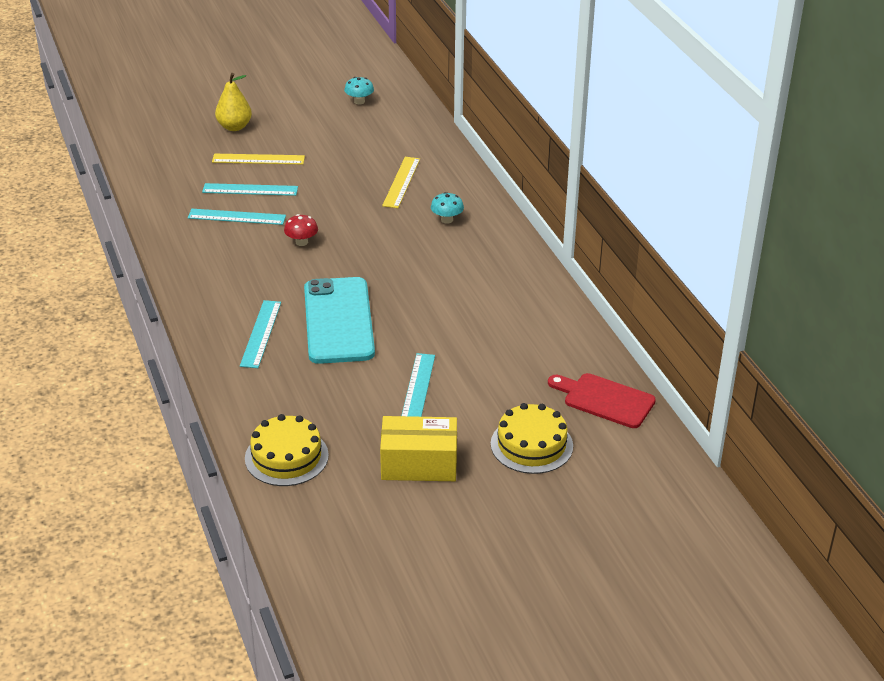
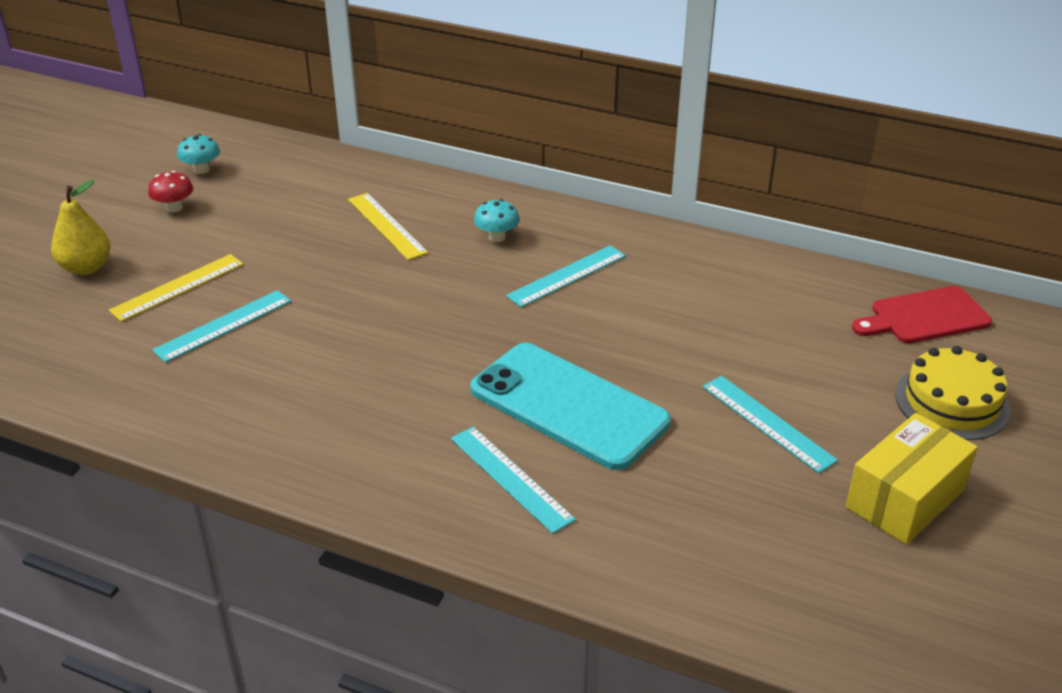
camera: 45 degrees left, 0 degrees up
turquoise ruler [188,209,286,225] -> turquoise ruler moved to [506,245,626,307]
yellow cake [245,414,329,486] -> none
red mushroom [284,214,318,246] -> red mushroom moved to [148,171,193,212]

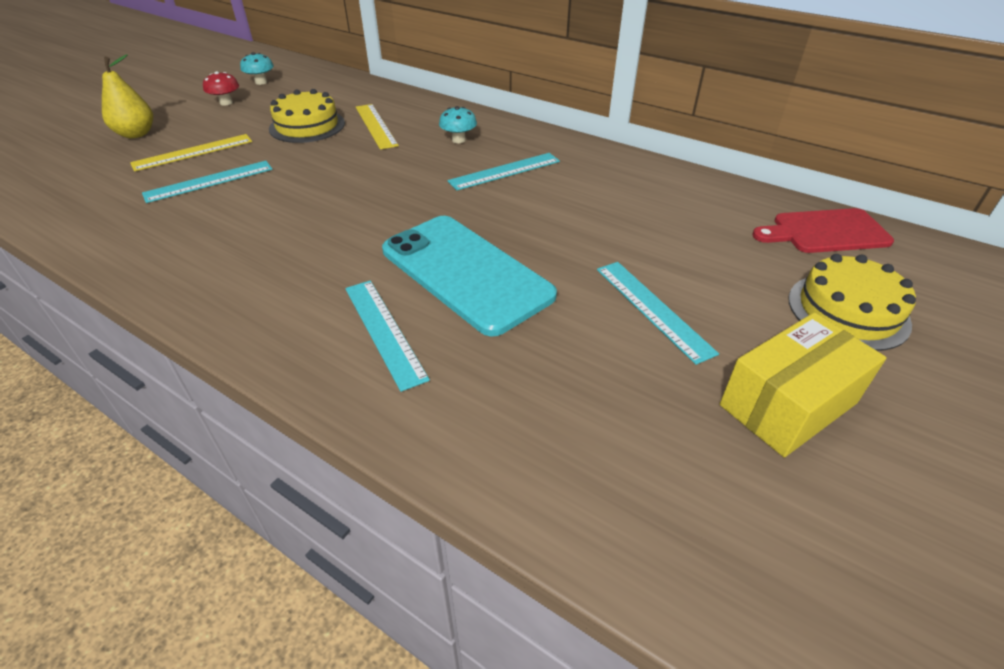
camera: 10 degrees right, 5 degrees up
none -> yellow cake [269,89,345,143]

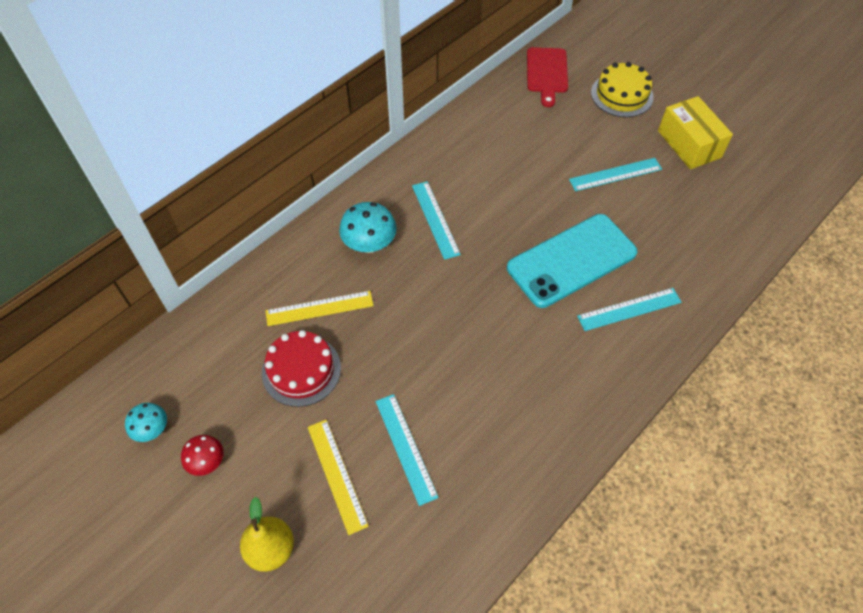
camera: 80 degrees left, 15 degrees up
yellow cake [269,89,345,143] -> red cake [262,330,341,407]
turquoise mushroom [439,106,477,143] -> turquoise mushroom [339,202,397,253], size x1.61

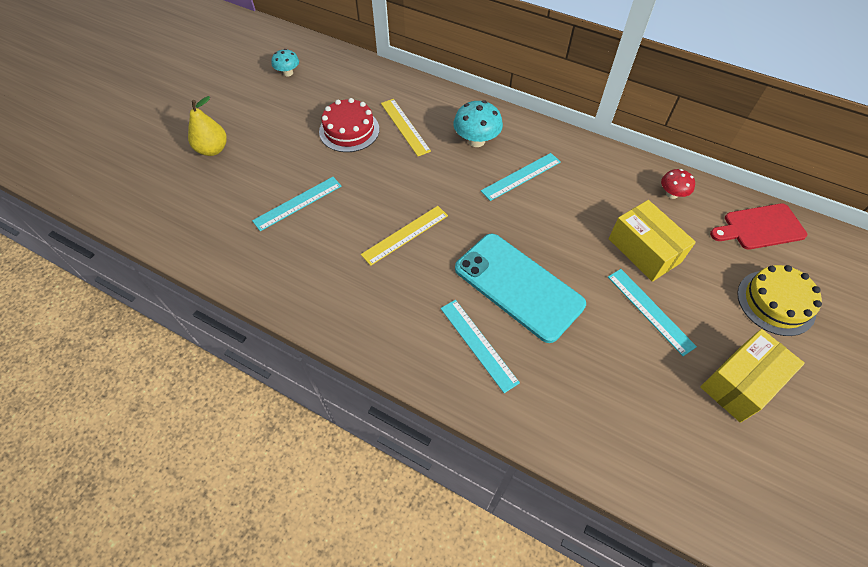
camera: 75 degrees right, 0 degrees up
red mushroom [181,435,224,476] -> red mushroom moved to [661,169,695,199]
yellow ruler [308,420,369,535] -> yellow ruler moved to [361,206,448,266]
none -> yellow box [609,200,696,282]

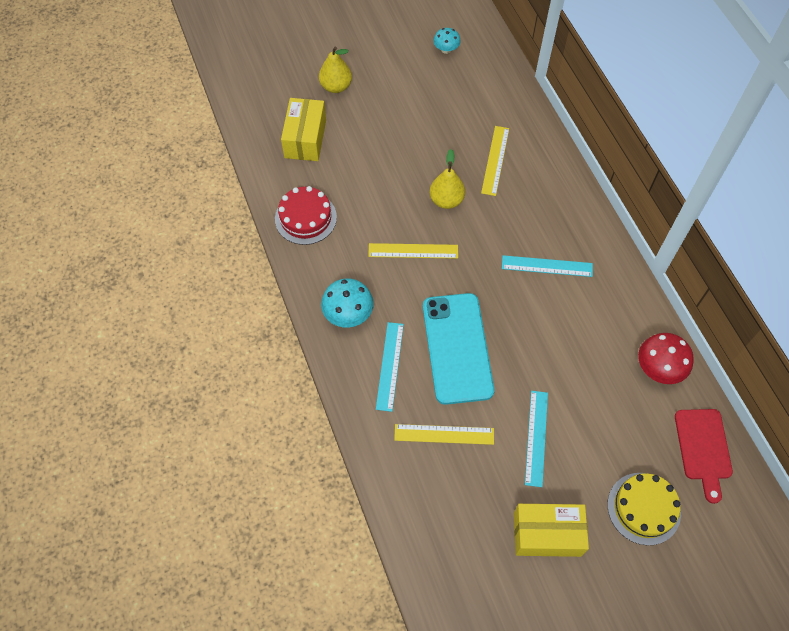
camera: 40 degrees right, 5 degrees up
turquoise ruler [252,177,342,231] -> none
red cake [319,98,379,152] -> red cake moved to [275,186,337,245]
turquoise mushroom [453,100,503,147] -> turquoise mushroom moved to [321,278,374,328]
yellow box [609,200,696,282] -> yellow box moved to [281,98,326,161]
red mushroom [661,169,695,199] -> red mushroom [638,333,694,384], size x1.61
red cutting board [710,204,807,250] -> red cutting board turned 120 degrees counterclockwise [675,409,733,504]
none -> yellow ruler [394,424,494,445]
none -> yellow pear [430,149,465,209]

